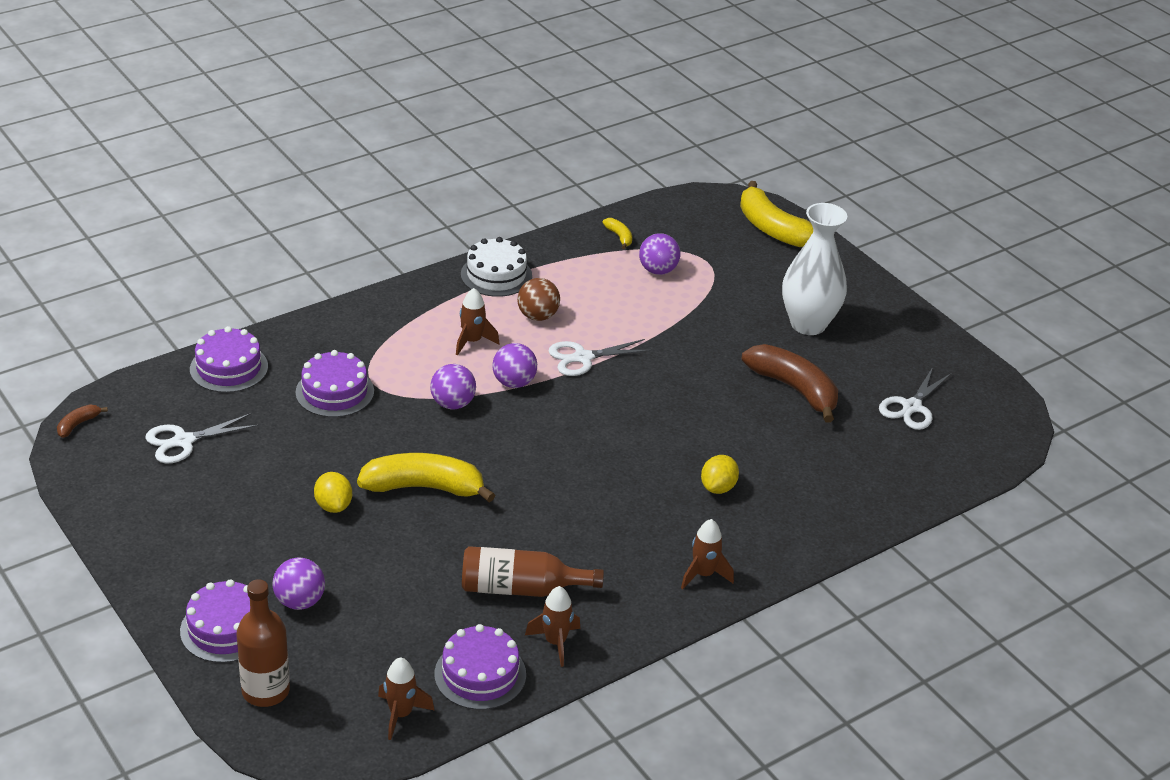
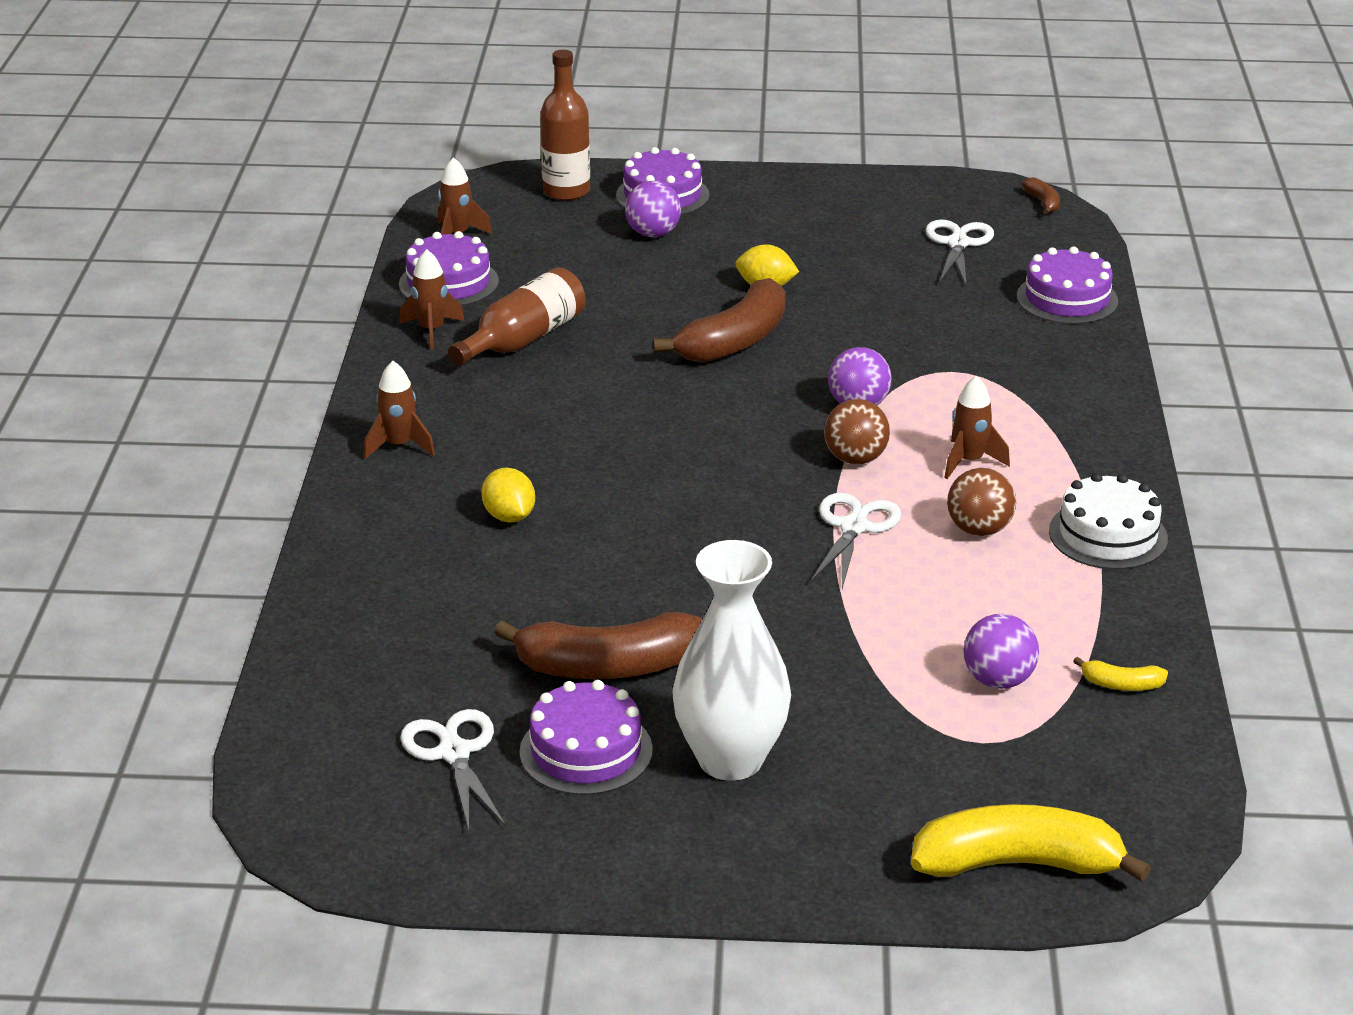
camera: 130 degrees right, 5 degrees down
purple cake [295,350,374,417] -> purple cake moved to [519,680,653,795]
yellow banana [357,453,495,502] -> brown banana [653,278,786,363]
purple ball [493,343,537,388] -> brown ball [824,399,890,465]

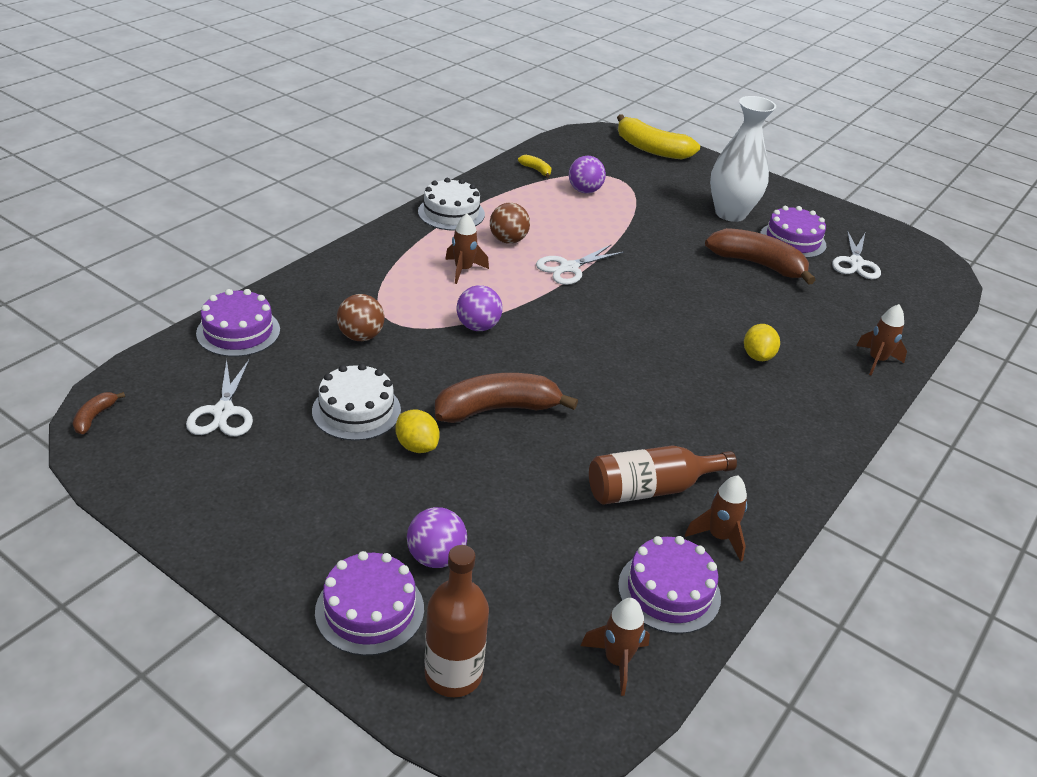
camera: 150 degrees left, 5 degrees up
brown rocket [364,361,435,459] -> brown rocket moved to [856,304,907,376]
brown ball [824,399,890,465] -> brown ball moved to [337,294,385,341]
white scissors [926,219,994,285] -> white scissors turned 45 degrees counterclockwise [186,359,253,436]
none -> white cake [312,363,401,441]

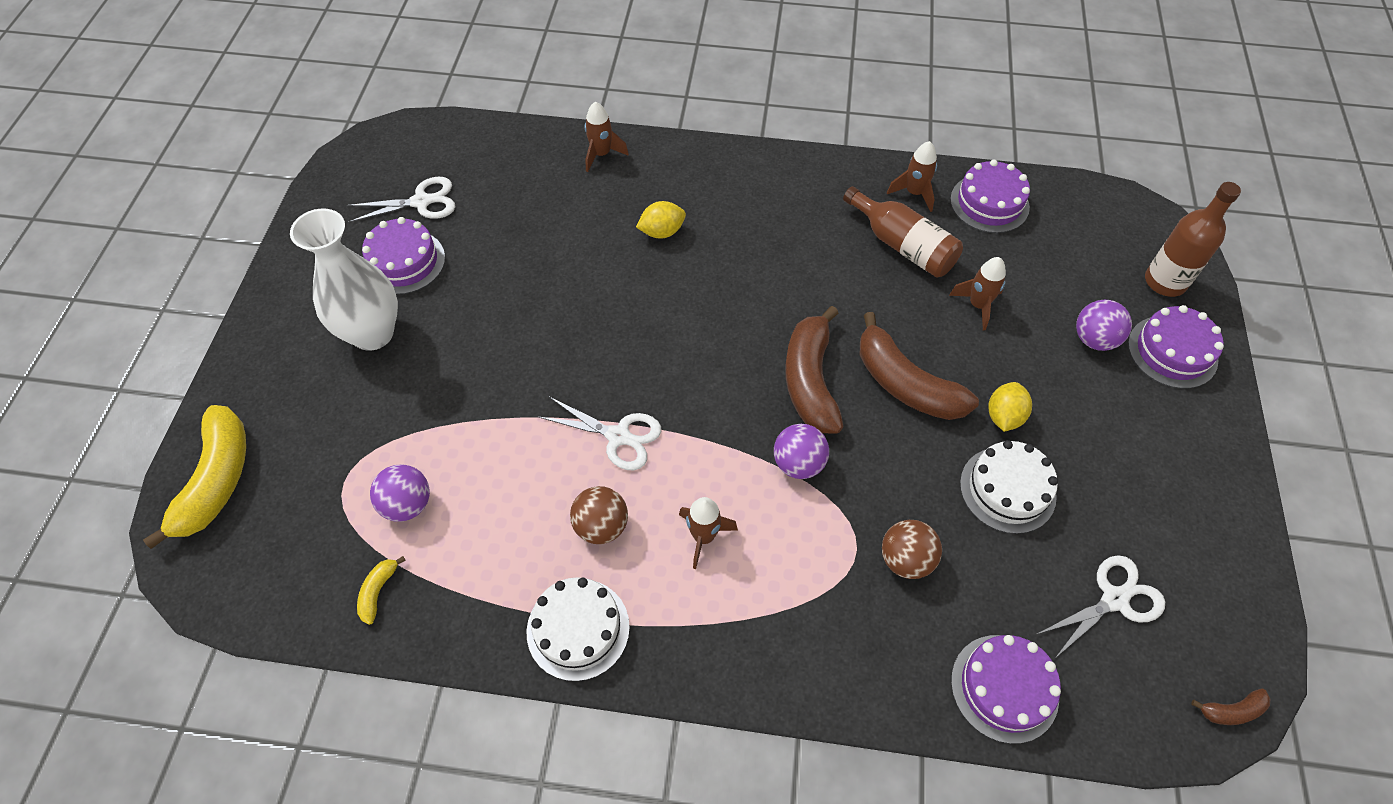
camera: 115 degrees left, 20 degrees up
brown rocket [580,598,650,696] -> brown rocket moved to [949,257,1006,330]
brown banana [705,228,815,285] -> brown banana moved to [785,306,844,434]

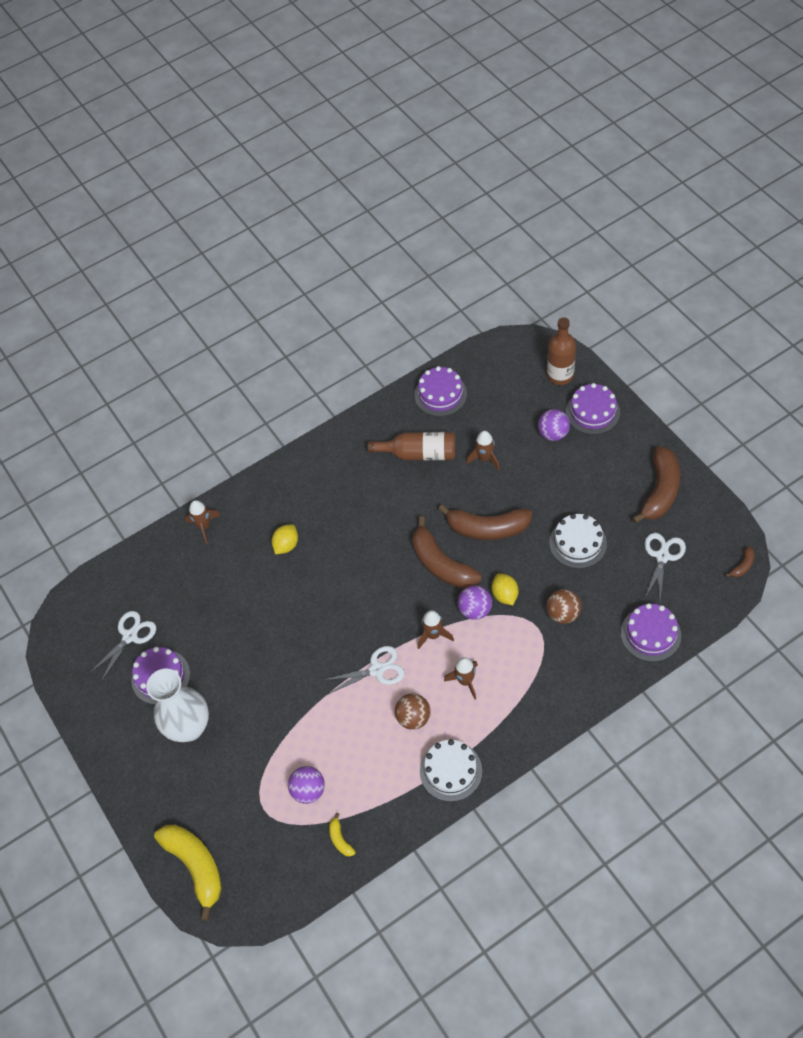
camera: 35 degrees left, 0 degrees up
brown rocket [887,141,937,212] -> brown rocket moved to [417,610,454,649]
yellow lemon [989,382,1032,432] -> yellow lemon moved to [492,573,519,605]
none -> brown banana [632,446,680,523]

